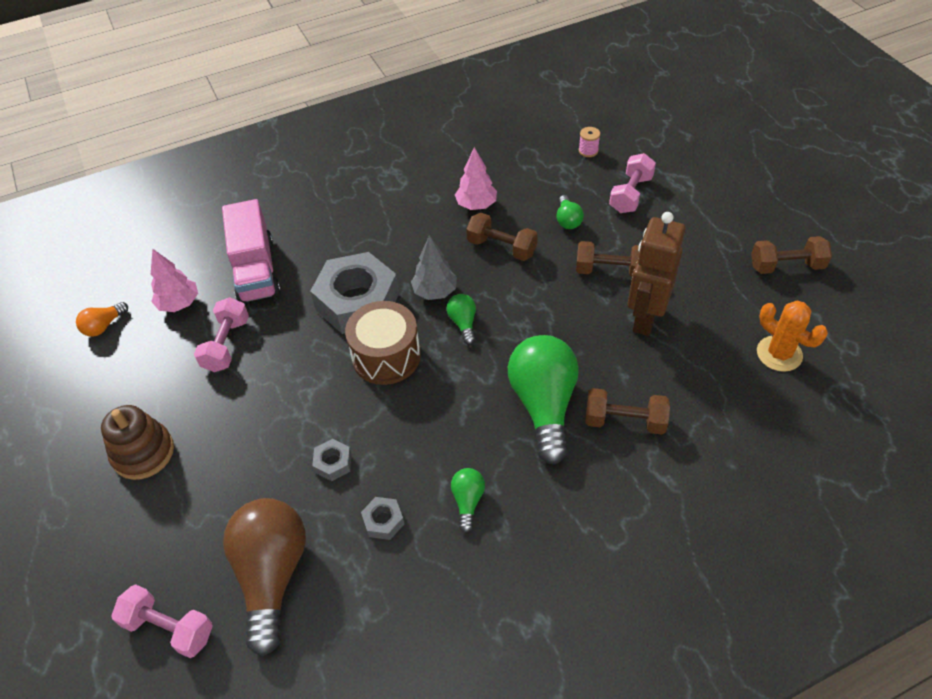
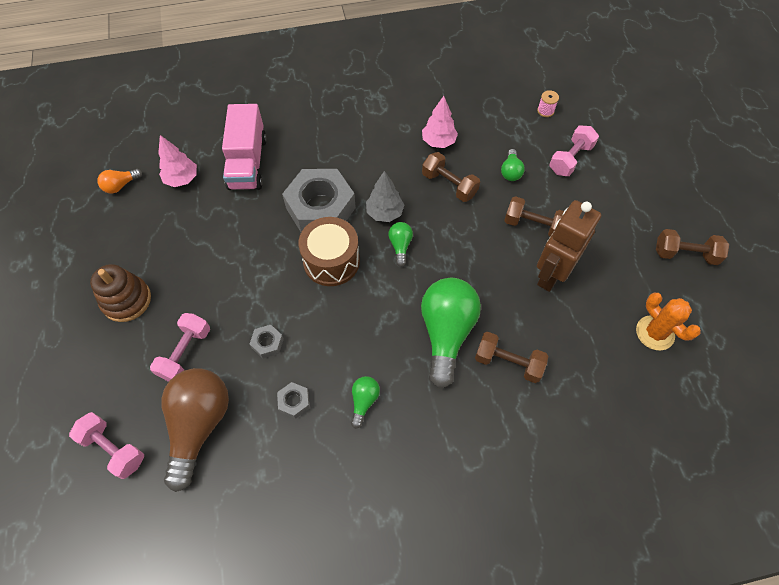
camera: 10 degrees right, 10 degrees up
pink dumbbell [194,297,249,372] -> pink dumbbell moved to [150,313,210,382]

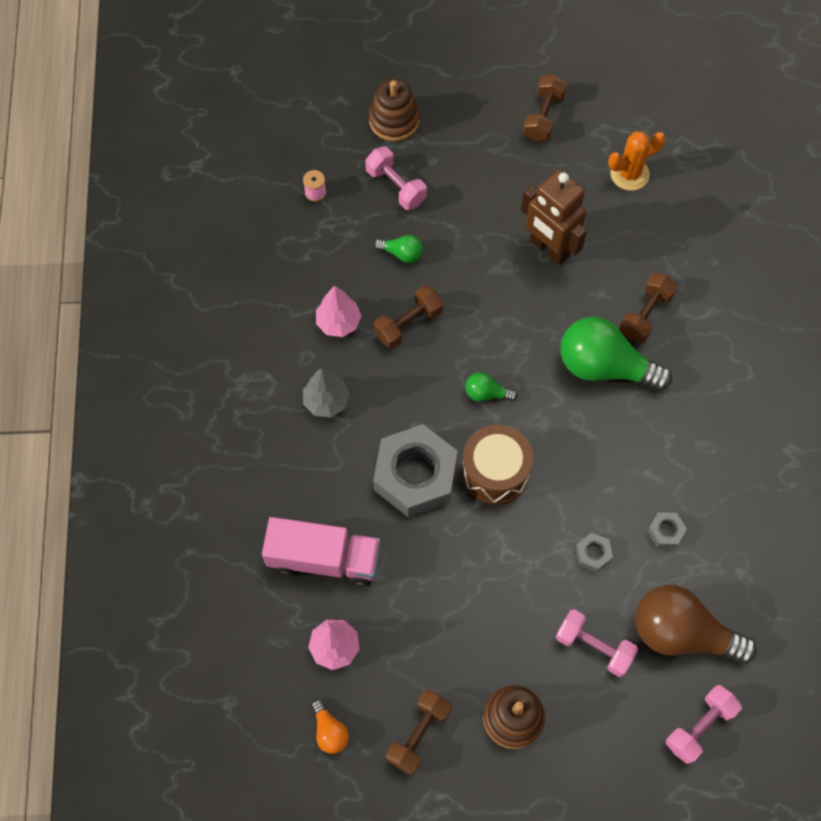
camera: 80 degrees left, 5 degrees up
green light bulb [351,376,380,429] -> none
grey tree [366,171,404,222] -> grey tree moved to [303,368,350,418]
brown dumbbell [504,196,564,236] -> brown dumbbell moved to [386,689,452,775]
none -> brown stacking toy [369,78,419,141]

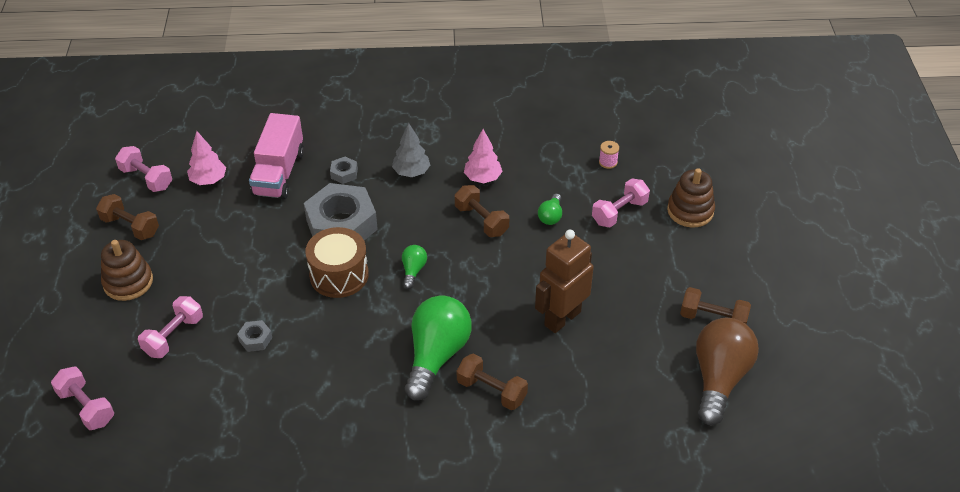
camera: 90 degrees right, 20 degrees down
orange light bulb [311,699,349,754] -> pink dumbbell [115,146,172,192]
orange cactus [608,132,666,191] -> none
brown light bulb [635,585,757,664] -> brown light bulb moved to [696,318,759,425]
grey nut [647,512,687,548] -> grey nut moved to [330,157,358,184]

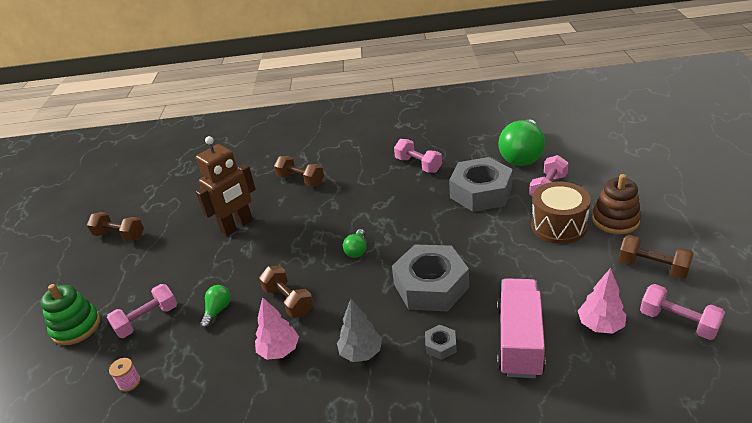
camera: 175 degrees left, 10 degrees down
pink dumbbell [51,367,114,430] -> pink dumbbell moved to [394,139,442,173]
grey nut [237,320,272,352] -> grey nut [449,157,513,212], size x2.41
brown drum [306,227,369,298] -> brown drum moved to [531,182,591,244]
green light bulb [405,295,472,401] -> green light bulb moved to [498,119,545,166]
brown stacking toy [667,168,715,227] -> green stacking toy [41,284,100,345]
brown light bulb [696,318,759,425] -> none

